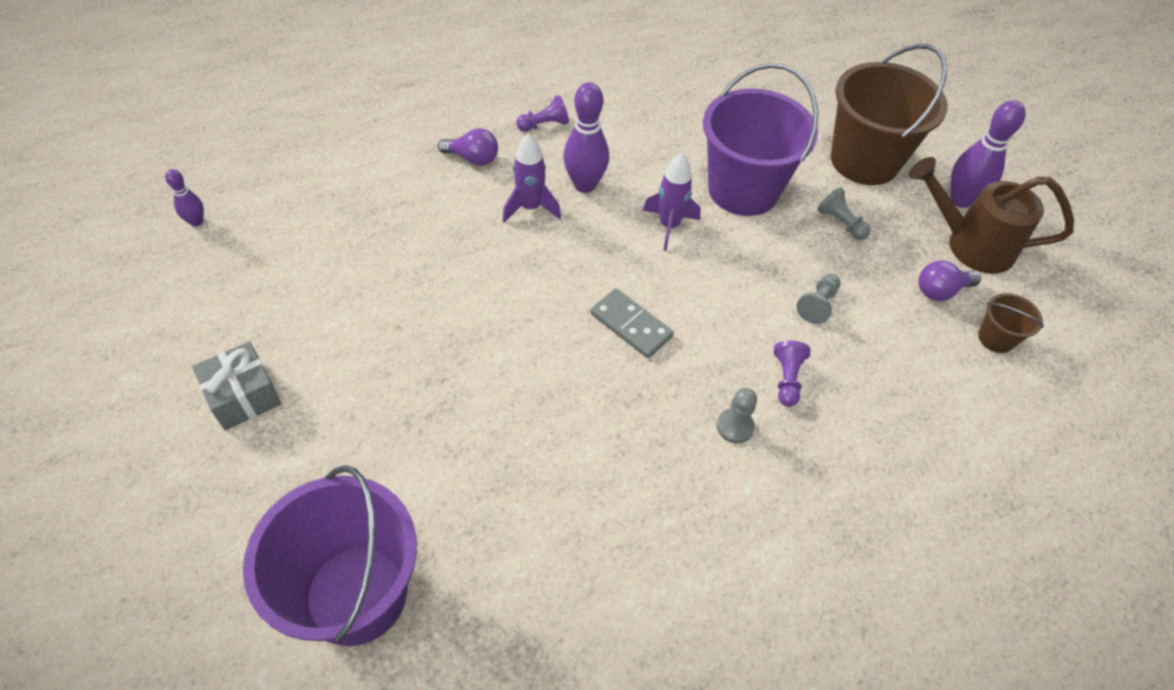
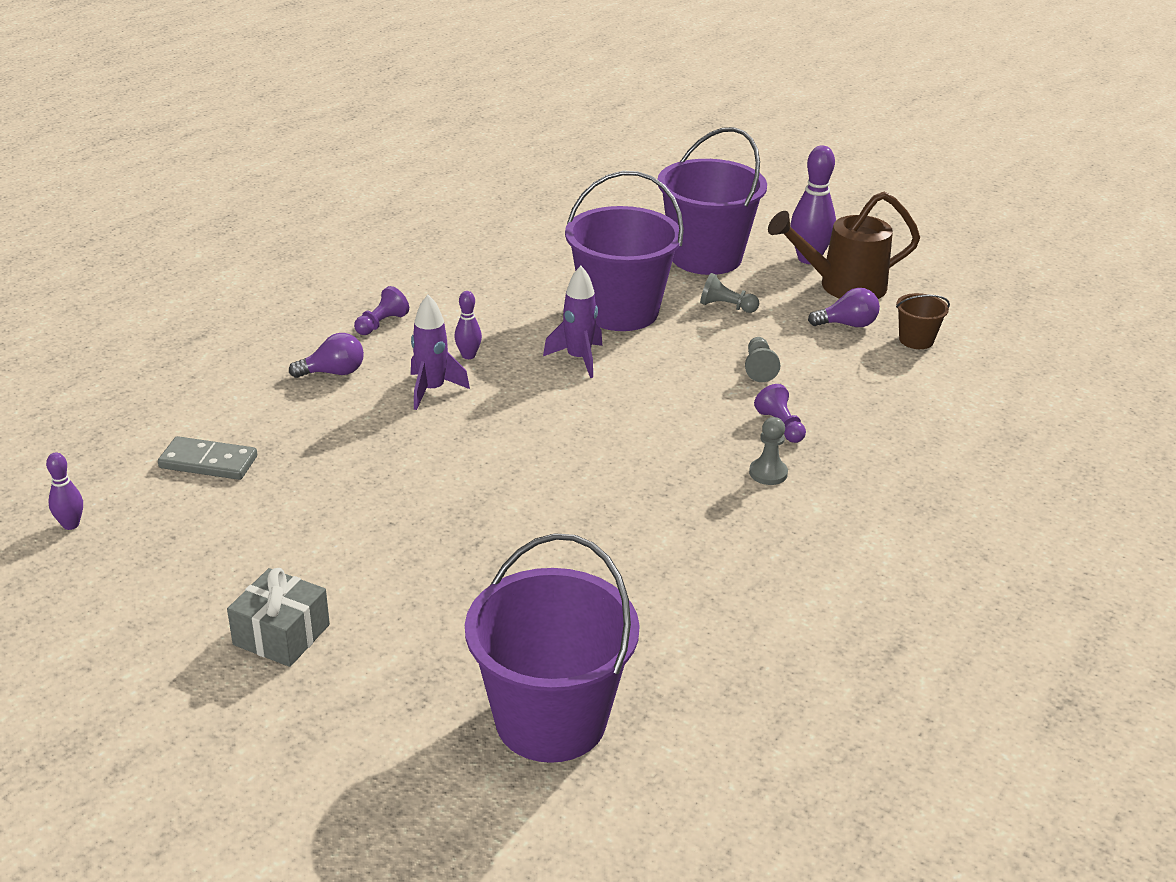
camera: 30 degrees left, 20 degrees down
purple bowling pin [563,82,609,193] -> purple bowling pin [454,291,482,359], size x0.54
grey domino [590,288,674,358] -> grey domino moved to [158,436,257,480]
brown bucket [831,44,948,185] -> purple bucket [657,127,767,275]
purple light bulb [918,261,981,301] -> purple light bulb turned 135 degrees counterclockwise [808,288,880,327]

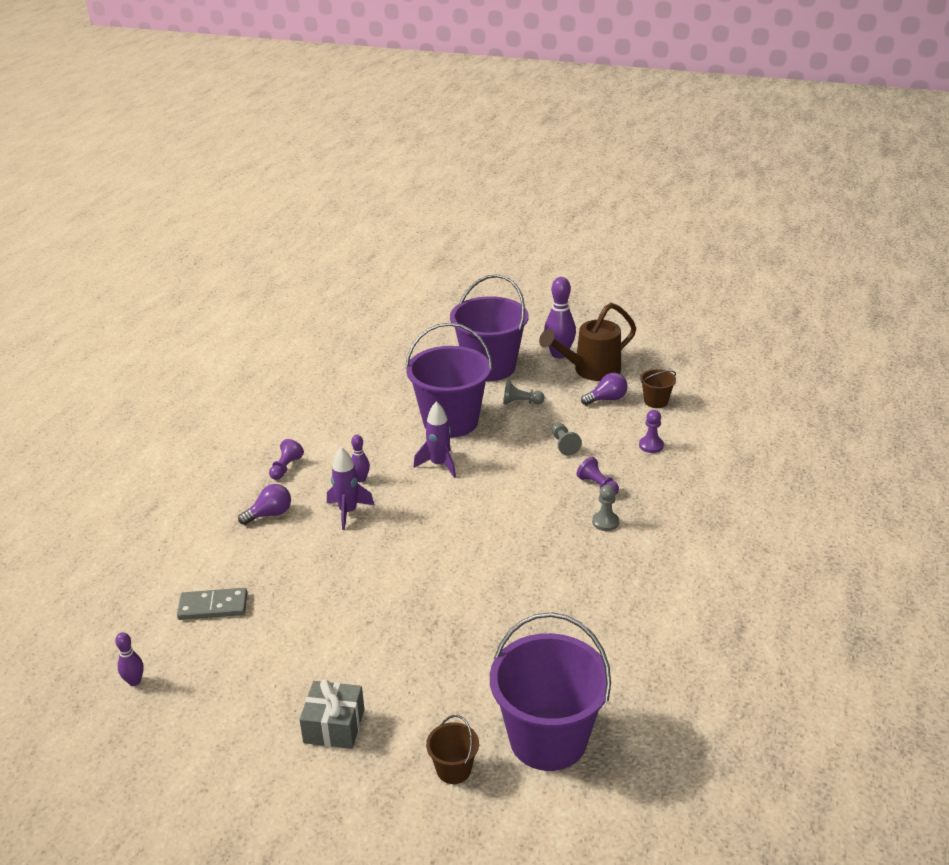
camera: 15 degrees left, 0 degrees up
none -> brown bucket [426,715,479,784]
none -> purple pawn [639,410,664,453]

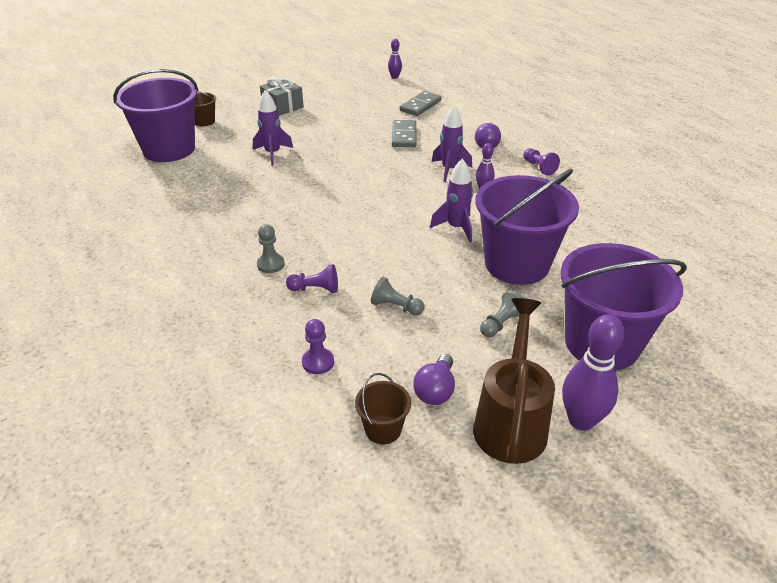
camera: 130 degrees right, 5 degrees up
none -> purple rocket [253,90,293,166]
none -> grey domino [392,120,417,147]

